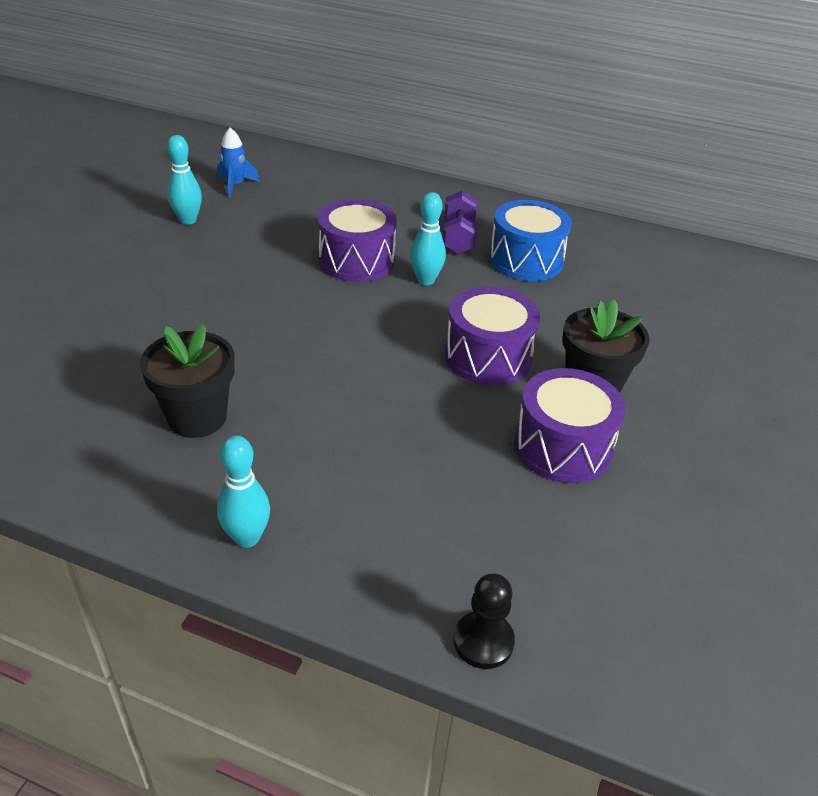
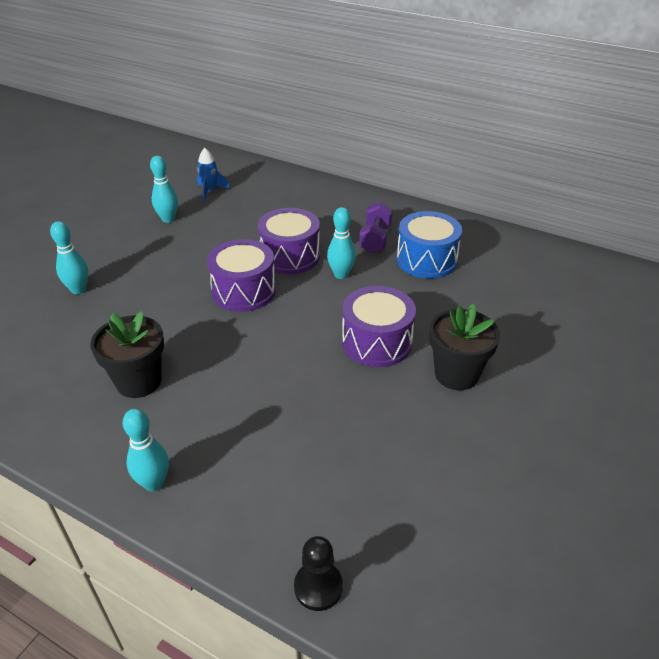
camera: 10 degrees right, 0 degrees up
purple drum [514,368,626,483] -> purple drum moved to [207,239,276,312]
none -> turquoise bowling pin [50,221,88,294]

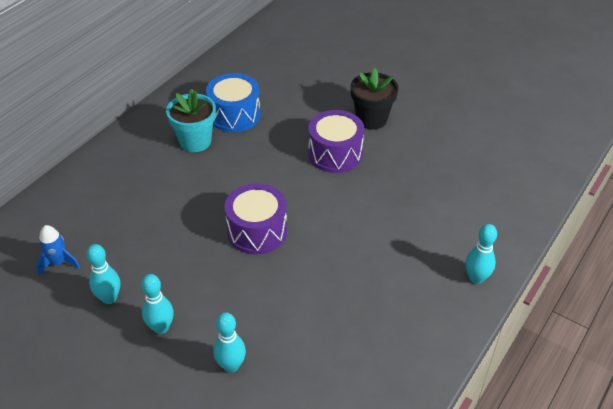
camera: 85 degrees left, 5 degrees up
black flower pot [90,311,164,398] -> none
purple drum [258,208,320,274] -> none
black pawn [294,536,343,611] -> none
turquoise bowling pin [327,207,356,279] -> turquoise bowling pin moved to [141,274,174,334]
purple dumbbell [359,201,393,253] -> turquoise flower pot [166,89,216,152]

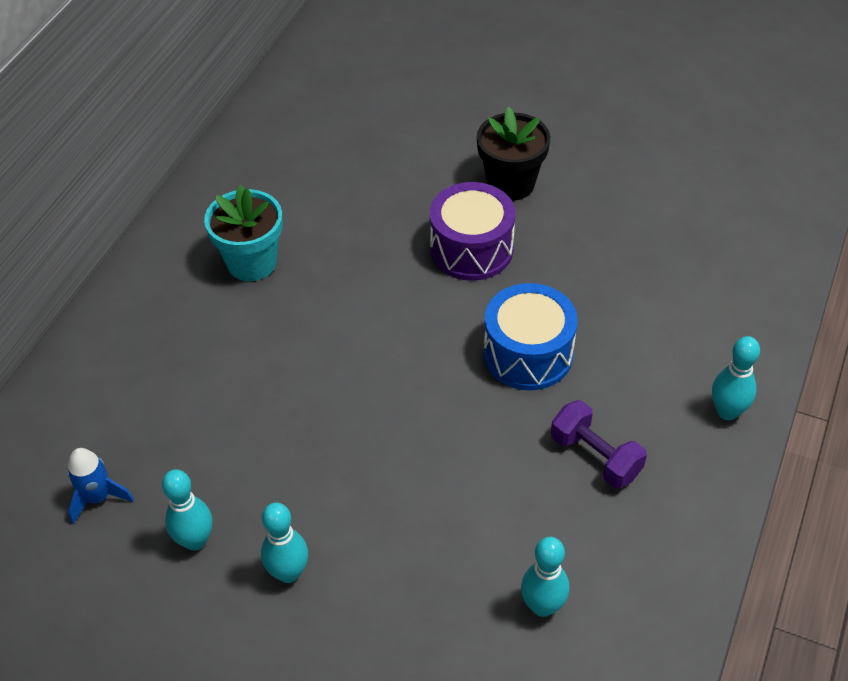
camera: 10 degrees left, 5 degrees up
blue drum [206,73,261,132] -> blue drum moved to [483,283,578,390]
turquoise bowling pin [214,312,246,373] -> turquoise bowling pin moved to [521,537,570,617]
purple drum [224,183,287,254] -> none
none -> purple dumbbell [551,400,647,489]

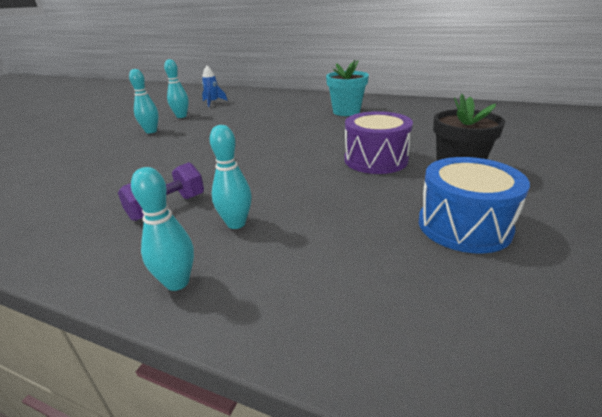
camera: 90 degrees right, 20 degrees down
blue drum [483,283,578,390] -> blue drum moved to [419,157,530,254]
turquoise bowling pin [521,537,570,617] -> turquoise bowling pin moved to [210,125,252,229]

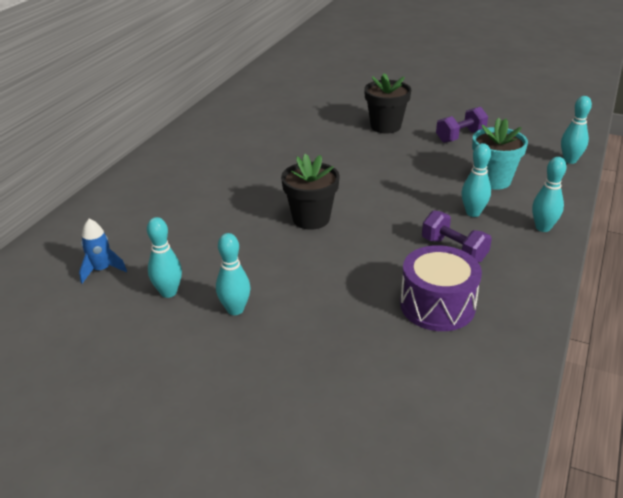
camera: 90 degrees left, 5 degrees up
turquoise flower pot [326,60,369,116] -> turquoise flower pot moved to [472,118,528,190]
purple drum [344,111,413,174] -> purple drum moved to [400,245,482,331]
blue drum [419,157,530,254] -> purple dumbbell [436,107,488,143]
none -> black flower pot [281,154,340,230]
none -> turquoise bowling pin [561,96,592,164]

